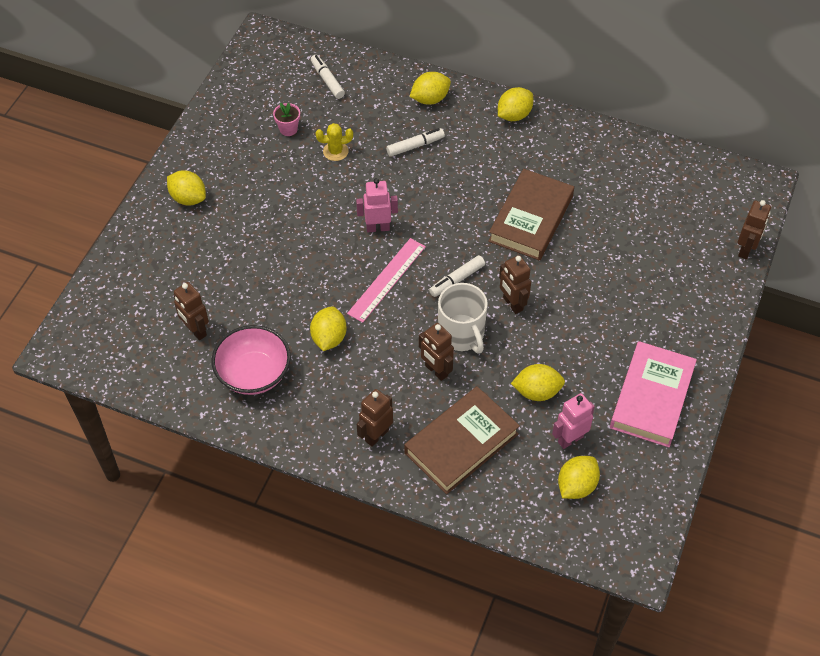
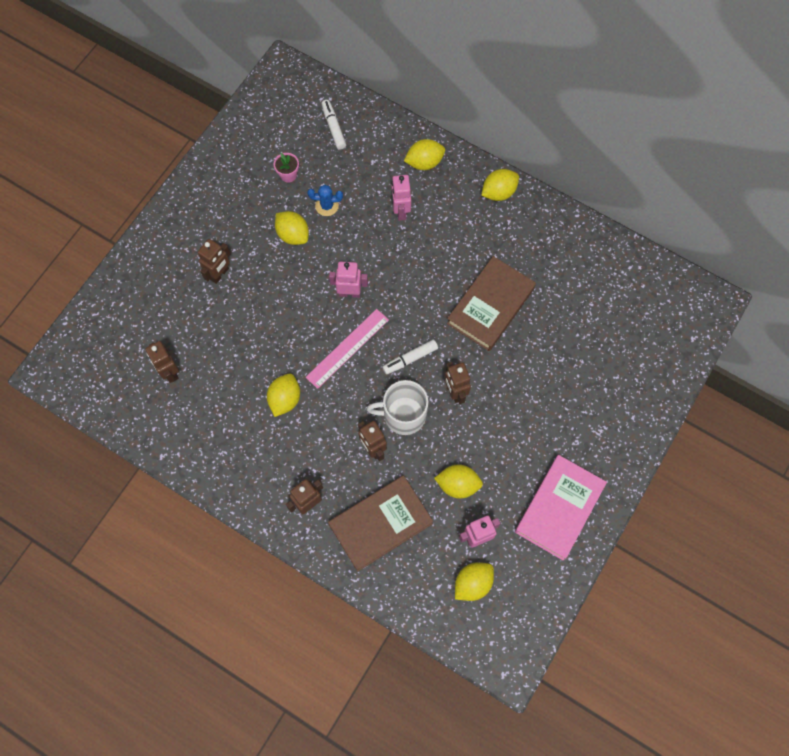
camera: 10 degrees right, 15 degrees up
yellow lemon [167,170,206,206] -> yellow lemon moved to [275,211,309,245]
pink bowl [211,325,291,395] -> none
yellow cactus [315,123,353,161] -> blue cactus [307,185,343,216]
white marker [386,128,445,157] -> pink robot [391,175,411,221]
white mug [438,283,488,353] -> white mug turned 105 degrees clockwise [367,380,428,435]
brown robot [738,200,771,259] -> brown robot moved to [198,239,231,284]

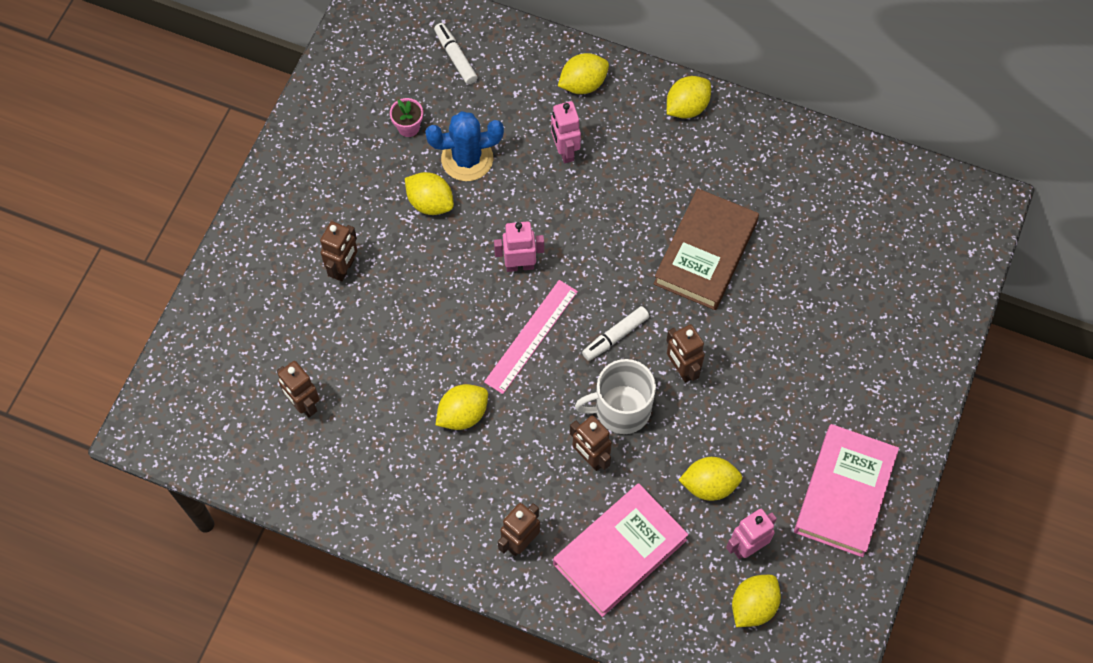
camera: 10 degrees left, 5 degrees down
yellow lemon [267,373,300,417] -> yellow lemon turned 45 degrees clockwise [436,384,488,430]
blue cactus [307,185,343,216] -> blue cactus [425,111,504,181], size x1.67
brown book [328,475,433,571] -> pink book [553,483,689,617]

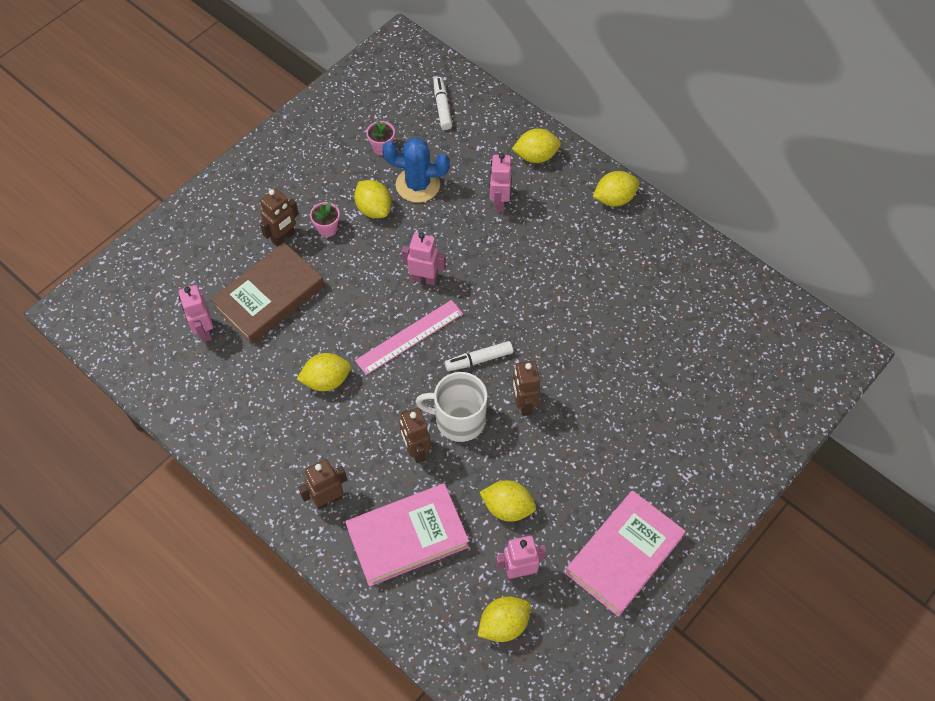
camera: 20 degrees right, 5 degrees down
brown robot [277,361,320,418] -> pink robot [179,285,213,342]
brown book [654,188,759,310] -> brown book moved to [211,242,324,344]
none -> pink flower pot [310,202,340,237]

